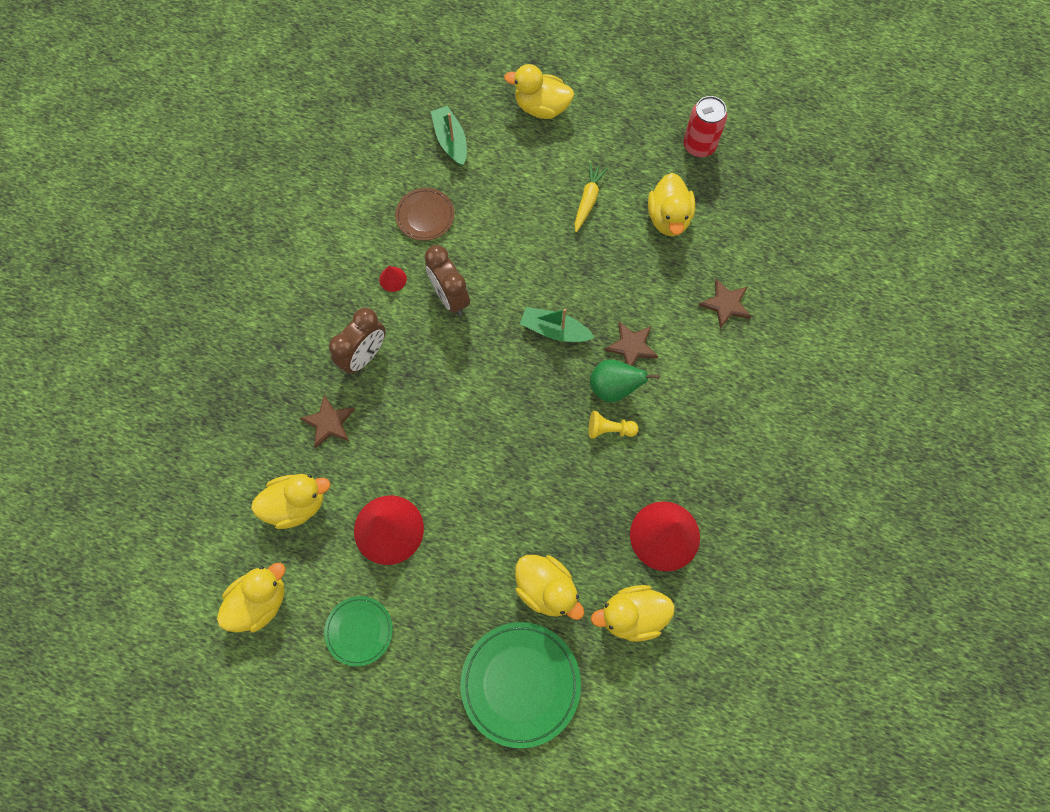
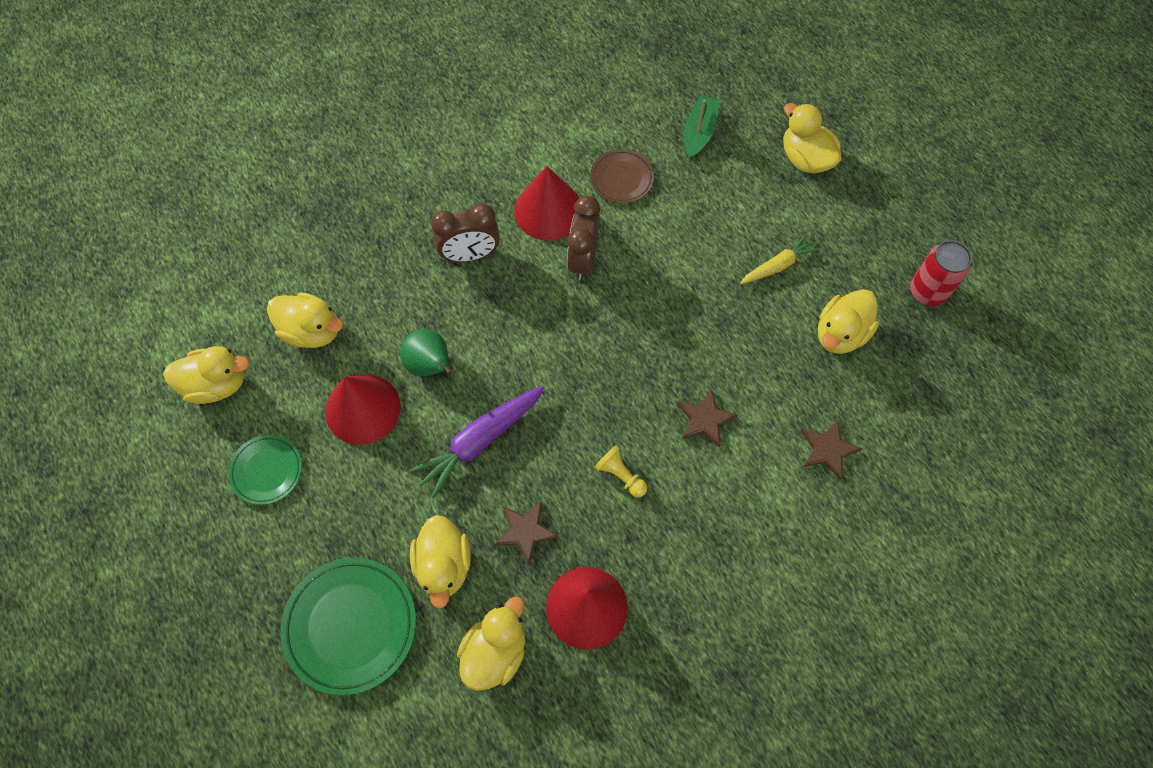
camera: 40 degrees right, 5 degrees down
brown star [300,395,355,448] -> brown star moved to [494,501,559,565]
red cone [379,266,407,292] -> red cone [514,166,580,241], size x2.34
green boat [520,307,594,342] -> none
green pear [590,359,659,403] -> green pear moved to [400,329,452,376]
yellow duck [591,585,675,642] -> yellow duck turned 90 degrees clockwise [457,596,525,691]
none -> purple carrot [409,386,545,499]

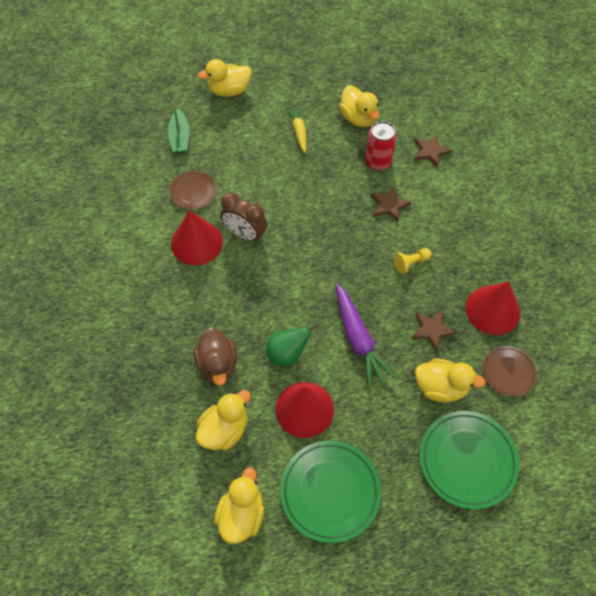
camera: 70 degrees left, 5 degrees down
green plate [228,435,302,505] -> green plate [280,440,381,543], size x1.73
brown clock [431,204,500,262] -> none
yellow duck [457,596,525,691] -> brown plate [482,346,537,396]
green boat [684,95,720,159] -> green boat turned 135 degrees counterclockwise [168,103,189,153]
red can [910,240,972,306] -> red can moved to [365,121,397,171]
none -> brown duck [194,327,237,386]

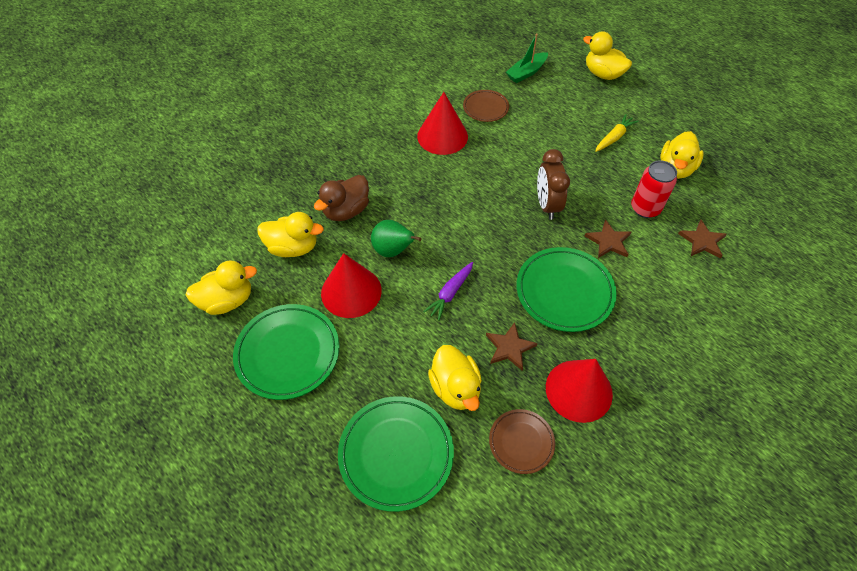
camera: 55 degrees right, 5 degrees down
brown clock [220,192,267,243] -> brown clock moved to [537,149,570,220]
purple carrot [335,283,395,387] -> purple carrot [423,262,473,321], size x0.61
yellow pawn [393,248,432,274] -> green plate [516,247,617,332]

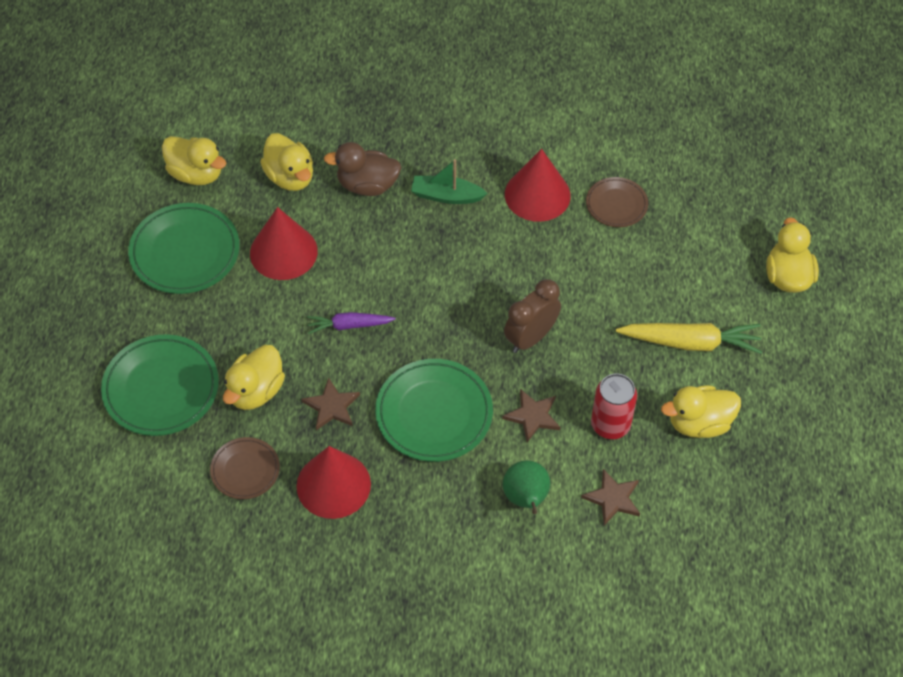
camera: 50 degrees right, 0 degrees up
green pear [371,220,422,257] -> green pear moved to [503,460,550,514]
green boat [506,33,548,83] -> green boat moved to [411,159,488,204]
yellow carrot [595,114,639,152] -> yellow carrot [616,323,762,354], size x1.63

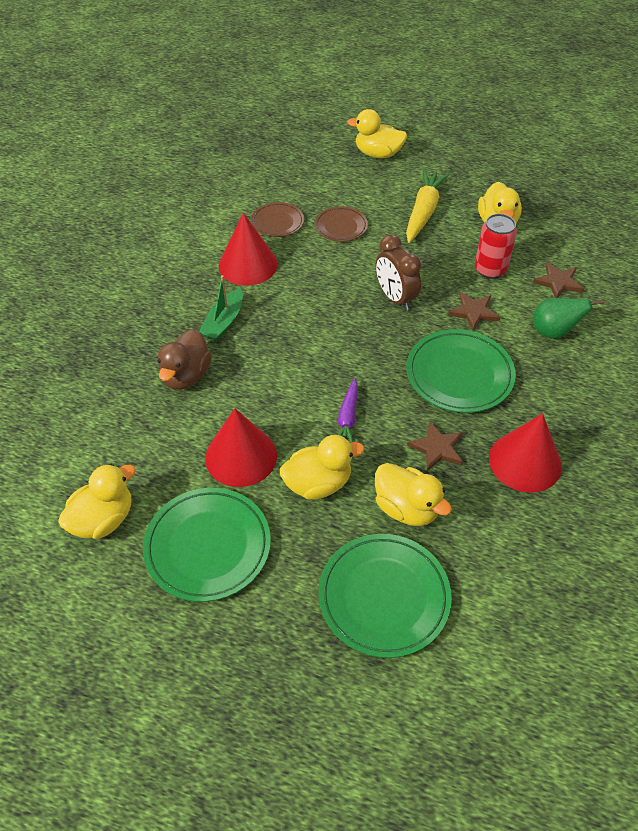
camera: 75 degrees left, 5 degrees down
brown plate [210,437,280,499] -> brown plate moved to [315,206,368,242]
yellow duck [260,133,313,191] -> yellow duck moved to [280,435,364,500]

